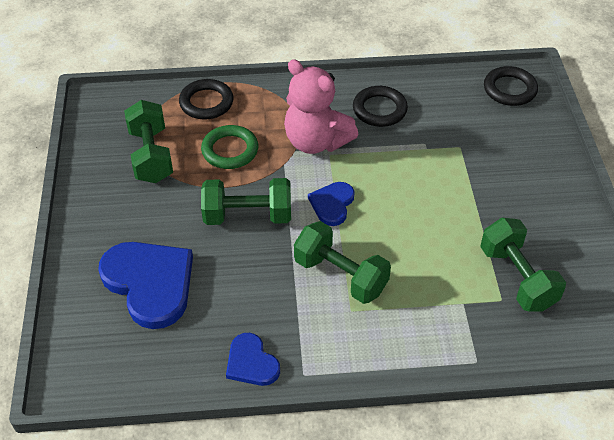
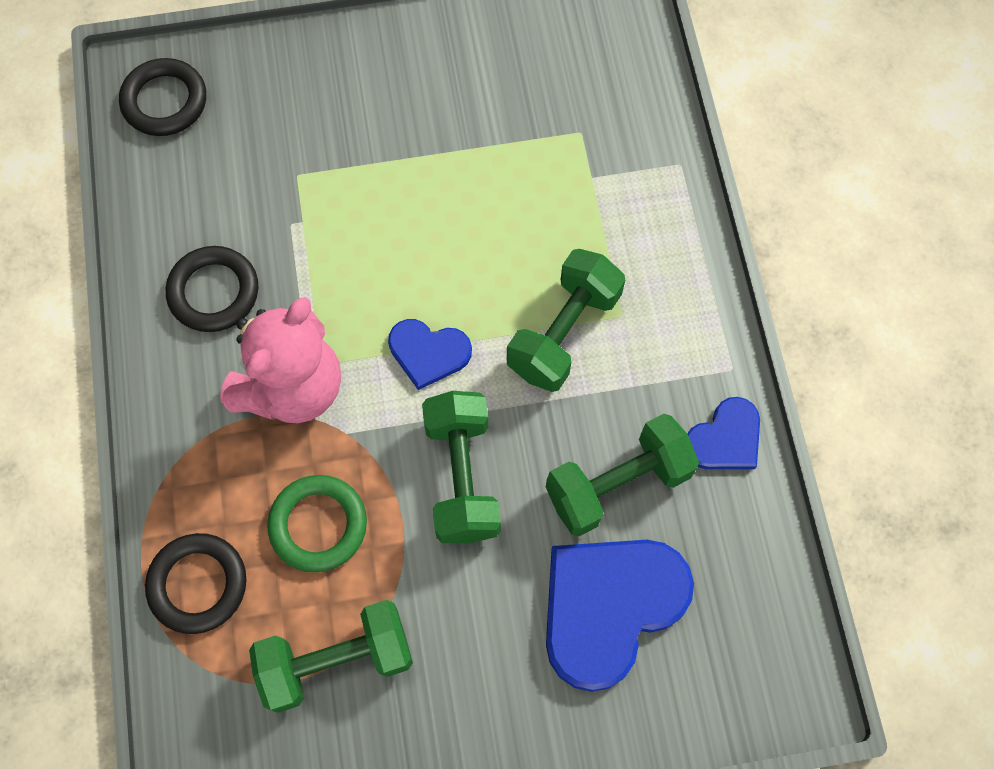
camera: 95 degrees left, 20 degrees up
green dumbbell [480,218,566,312] -> green dumbbell moved to [546,414,699,536]

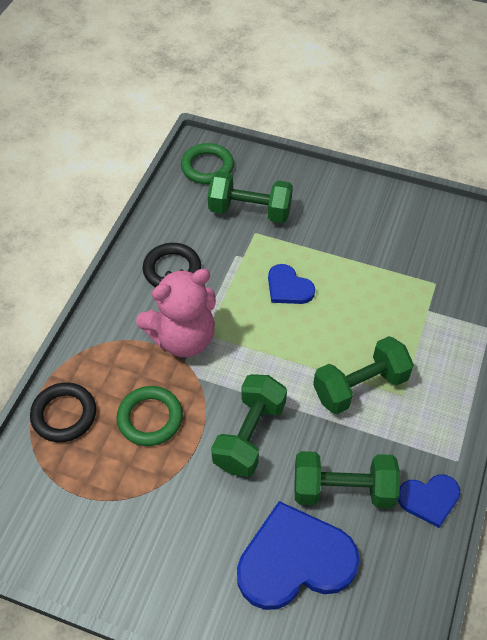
camera: 30 degrees right, 15 degrees down
black ring [119,58,206,136] -> green ring [181,143,234,184]
green dumbbell [249,600,413,713] -> green dumbbell moved to [208,171,293,223]
blue heart [388,319,472,390] -> blue heart moved to [268,264,315,304]

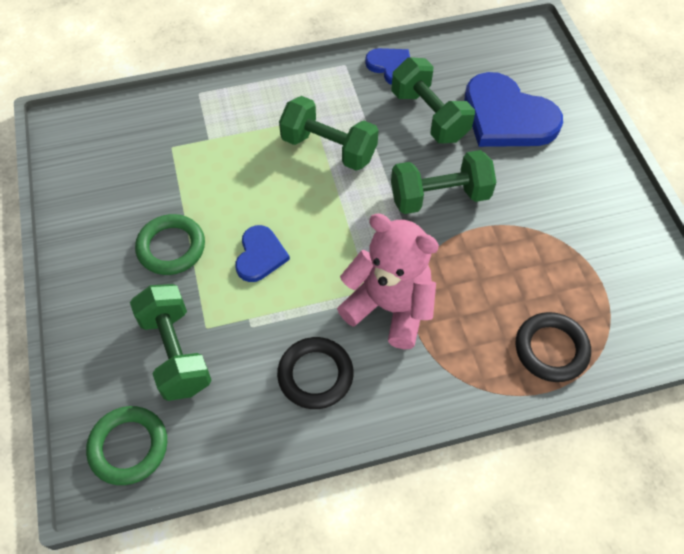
camera: 125 degrees left, 5 degrees up
green ring [117,386,183,446] -> green ring moved to [135,214,205,275]

